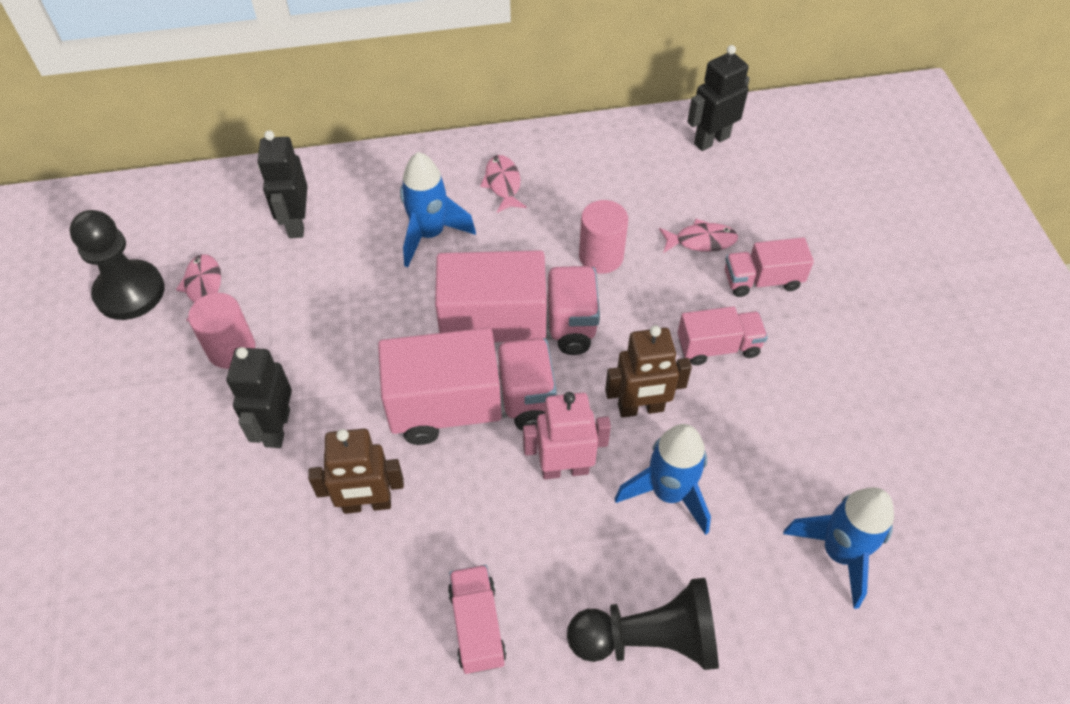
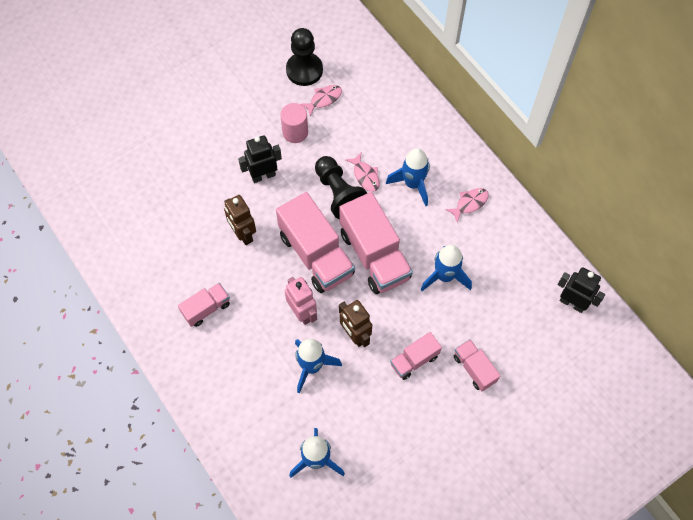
camera: 65 degrees right, 10 degrees up
black robot [258,130,308,238] -> none
black pawn [567,578,719,670] -> black pawn moved to [315,156,367,219]
pink cylinder [579,200,628,274] -> blue rocket [421,245,472,291]
pink fish [659,219,738,253] -> pink fish moved to [346,153,380,192]
pink truck [677,306,768,365] -> pink truck turned 90 degrees clockwise [390,332,442,380]

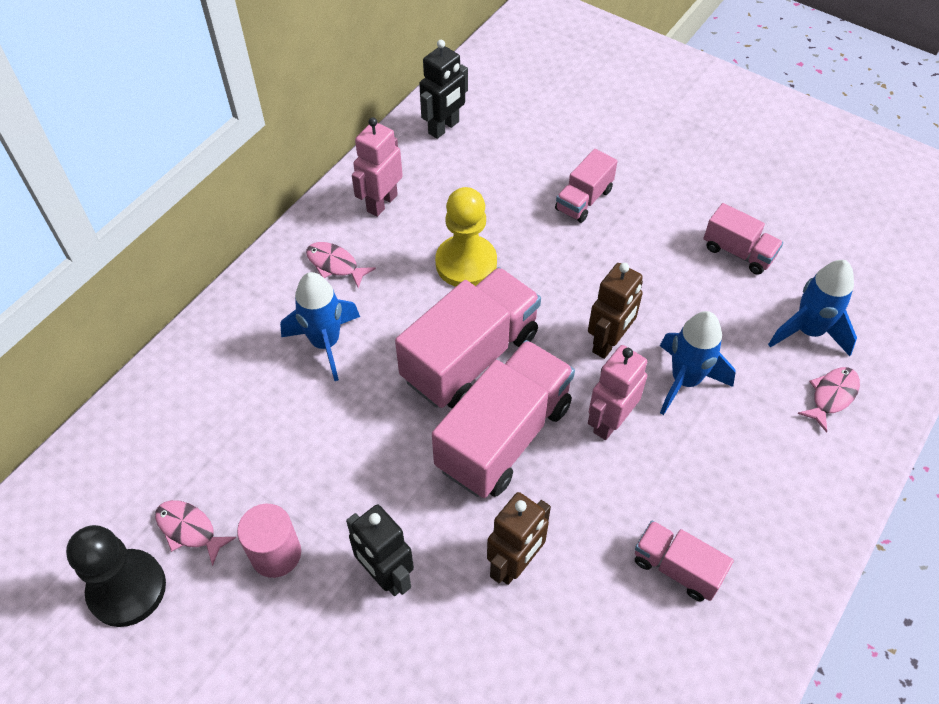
camera: 110 degrees left, 10 degrees down
black pawn [315,156,367,219] -> none
pink fish [346,153,380,192] -> pink fish moved to [798,367,860,433]
pink truck [390,332,442,380] -> pink truck moved to [704,203,783,275]
blue rocket [421,245,472,291] -> yellow pawn [435,187,497,287]
black robot [558,267,605,313] -> black robot turned 150 degrees counterclockwise [419,40,468,139]
none -> pink robot [352,117,403,217]

